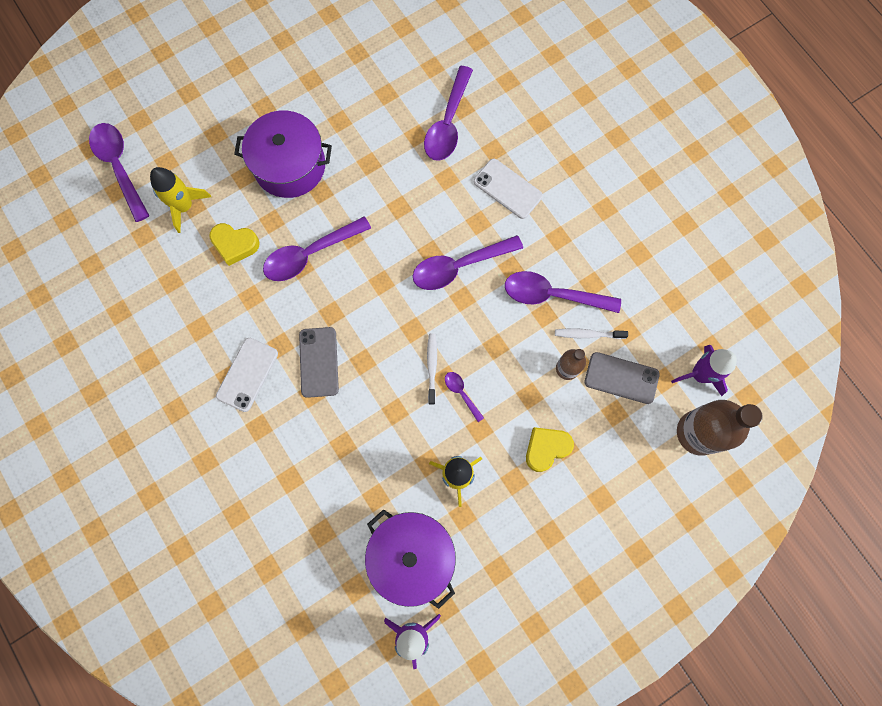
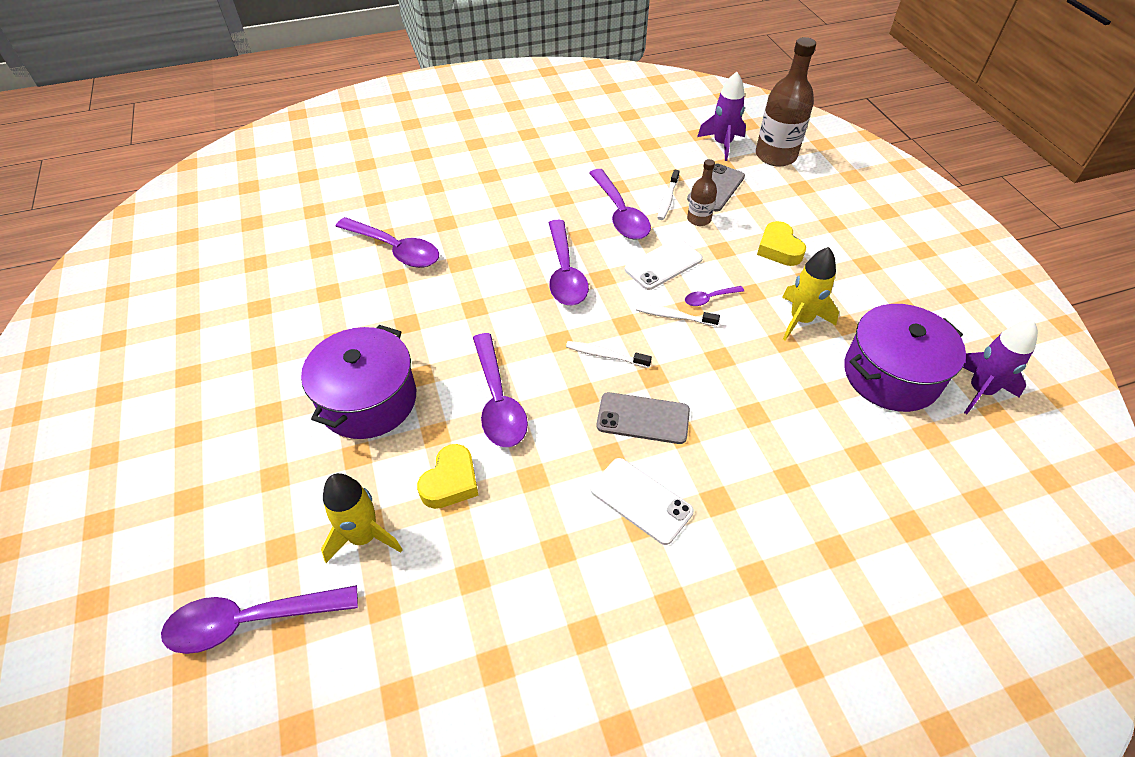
camera: 75 degrees left, 25 degrees down
white phone [474,159,543,219] -> white phone moved to [625,238,703,290]
purple spoon [505,271,621,313] -> purple spoon turned 45 degrees counterclockwise [589,169,651,240]
none -> white toothbrush [566,341,652,368]

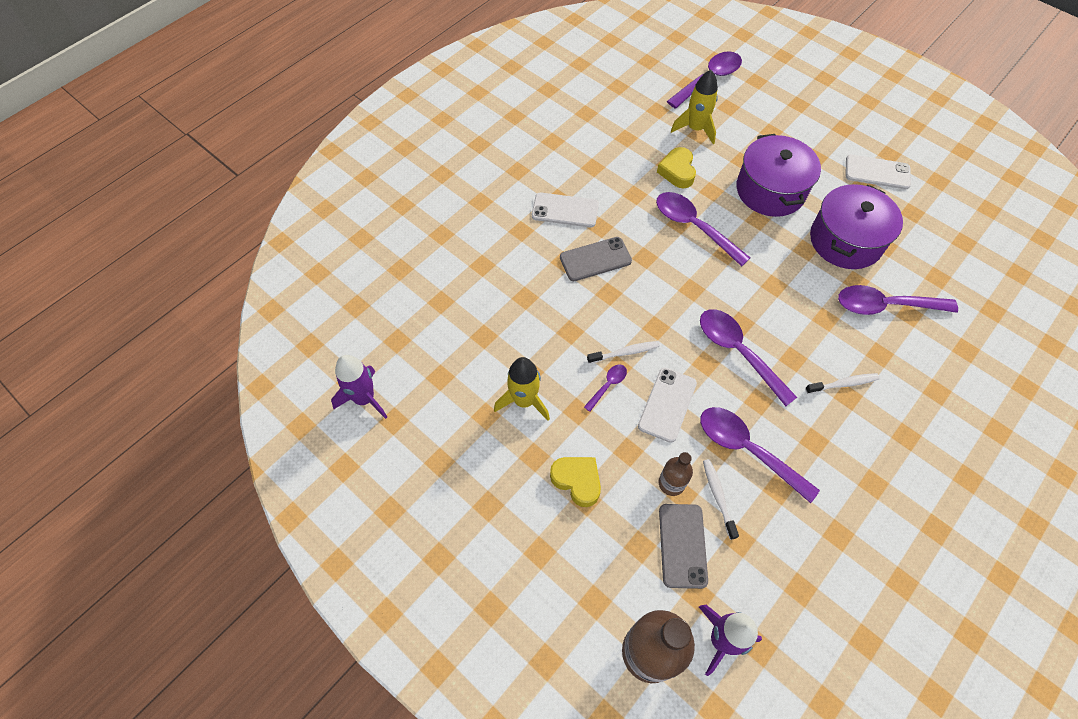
camera: 150 degrees right, 10 degrees up
white toothbrush [566,341,652,368] -> white toothbrush moved to [805,373,880,394]
purple pot [844,304,966,412] -> purple pot moved to [810,184,903,269]
none -> white phone [845,154,911,189]

